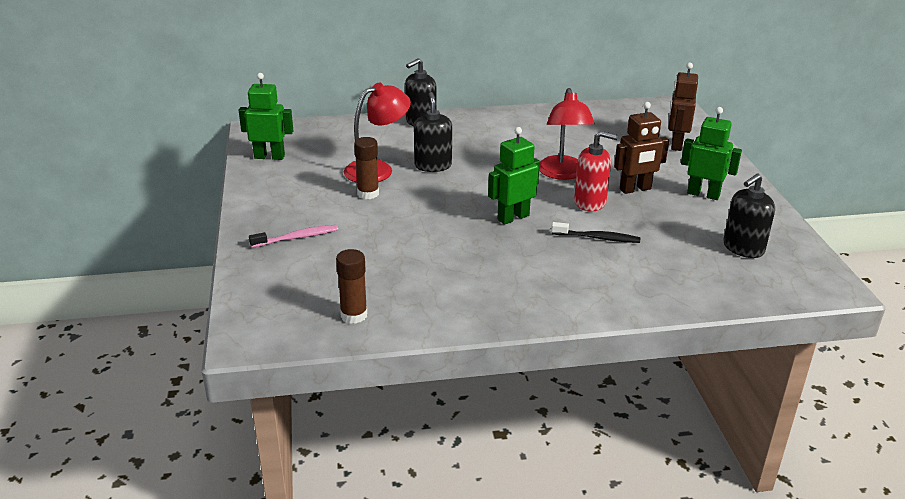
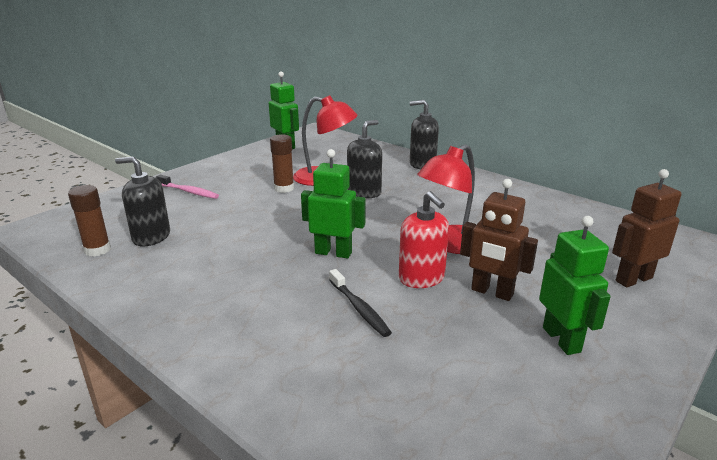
camera: 50 degrees right, 5 degrees down
black soap dispenser [723,174,775,258] -> black soap dispenser moved to [115,157,170,246]

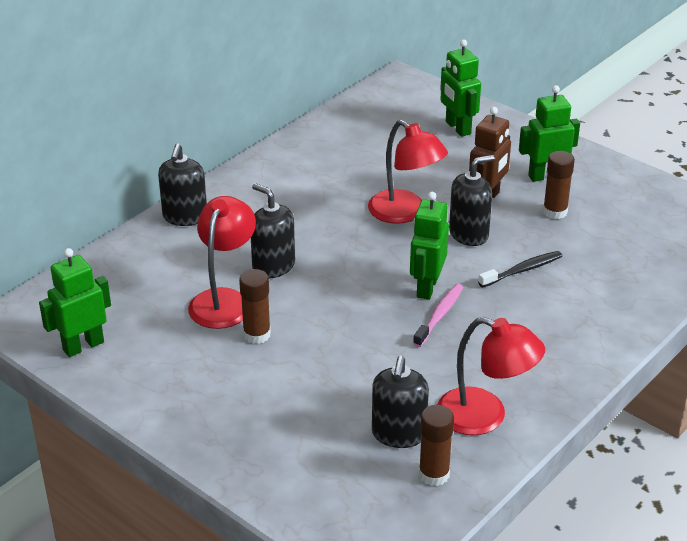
camera: 90 degrees left, 10 degrees up
pink toothbrush [156,175,219,199] -> pink toothbrush moved to [413,284,463,347]
red soap dispenser [399,191,449,288] -> black soap dispenser [449,155,494,246]
brown robot [612,169,681,288] -> green robot [440,39,481,137]
none -> red lamp [437,317,545,435]
none -> brown glue stick [543,151,575,219]

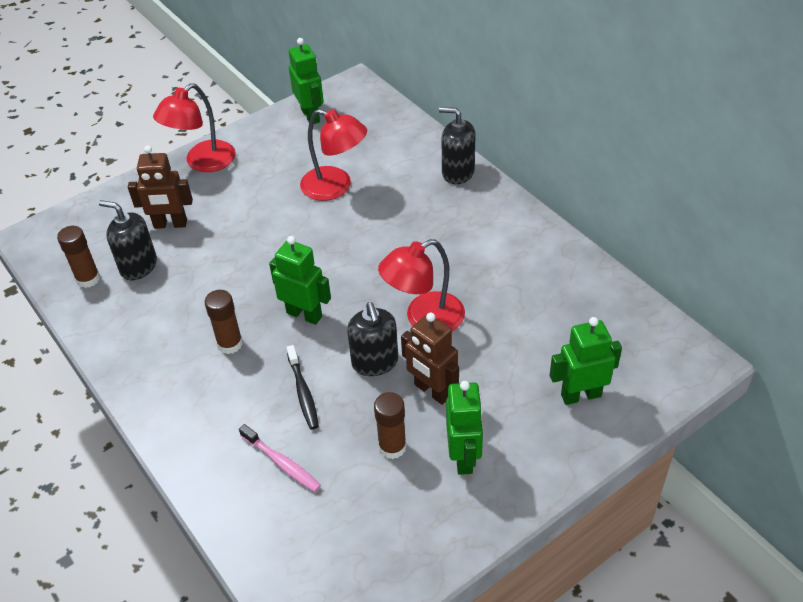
camera: 105 degrees right, 10 degrees up
brown glue stick [239,269,271,344] -> brown glue stick moved to [205,290,243,354]
black soap dispenser [251,183,295,278] -> none
pink toothbrush [413,284,463,347] -> pink toothbrush moved to [239,424,321,492]
red lamp [437,317,545,435] -> red lamp moved to [153,83,236,172]
none -> brown robot [128,146,193,229]

